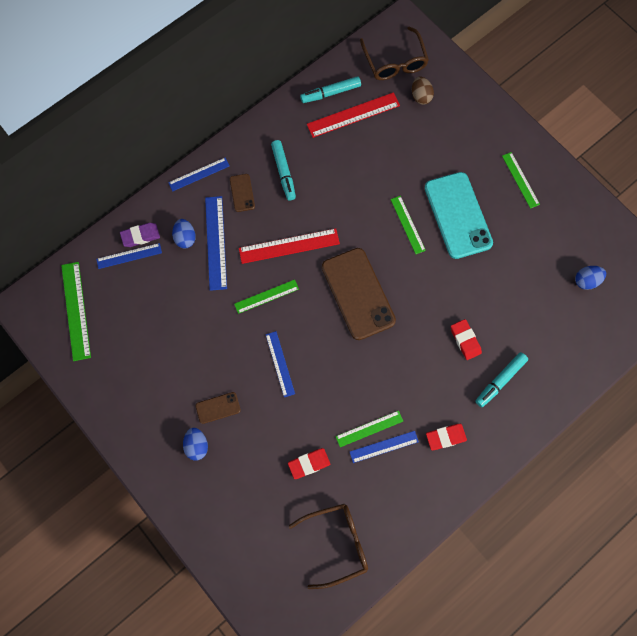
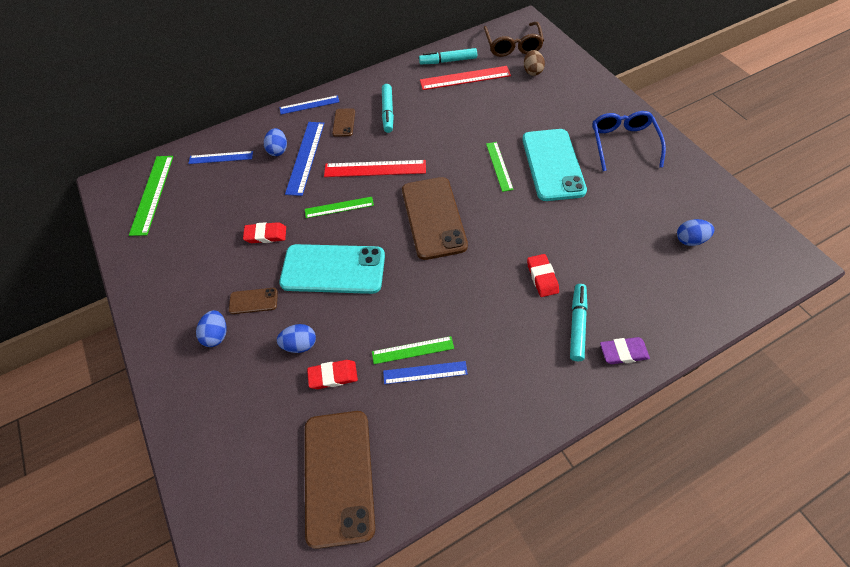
camera: 15 degrees right, 15 degrees down
purple eraser [120,223,160,247] -> purple eraser moved to [600,337,650,364]
blue ruler [265,331,295,397] -> turquoise phone [279,244,385,294]
brown glasses [289,504,368,589] -> brown phone [305,411,375,549]
red eraser [426,424,467,450] -> red eraser moved to [243,222,286,243]
turquoise marker [475,352,528,407] -> turquoise marker turned 135 degrees clockwise [570,284,588,361]
green ruler [502,152,540,209] -> blue glasses [592,111,666,171]
none -> blue egg [277,324,316,353]

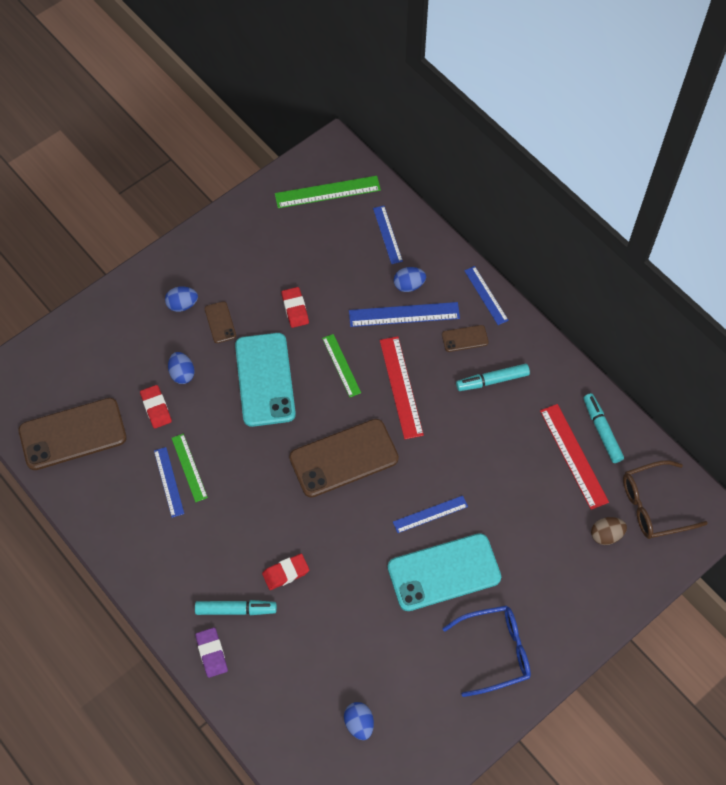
camera: 75 degrees right, 5 degrees up
green ruler [486,142,514,192] -> blue ruler [393,496,468,533]

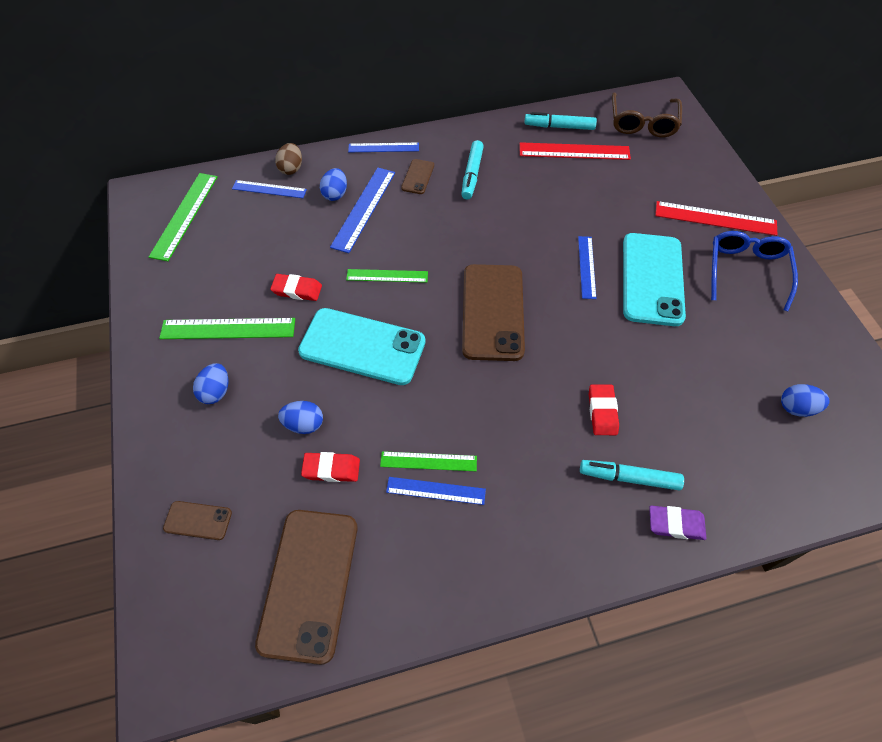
camera: 65 degrees left, 5 degrees down
turquoise marker [195,600,277,615] -> turquoise marker turned 105 degrees counterclockwise [580,460,684,491]
brown phone [205,301,236,343] -> brown phone moved to [163,501,232,540]
red ruler [380,336,424,439] -> red ruler moved to [655,201,778,236]
brown egg [591,517,627,545] -> brown egg moved to [275,143,302,175]
none -> green ruler [159,318,295,339]

